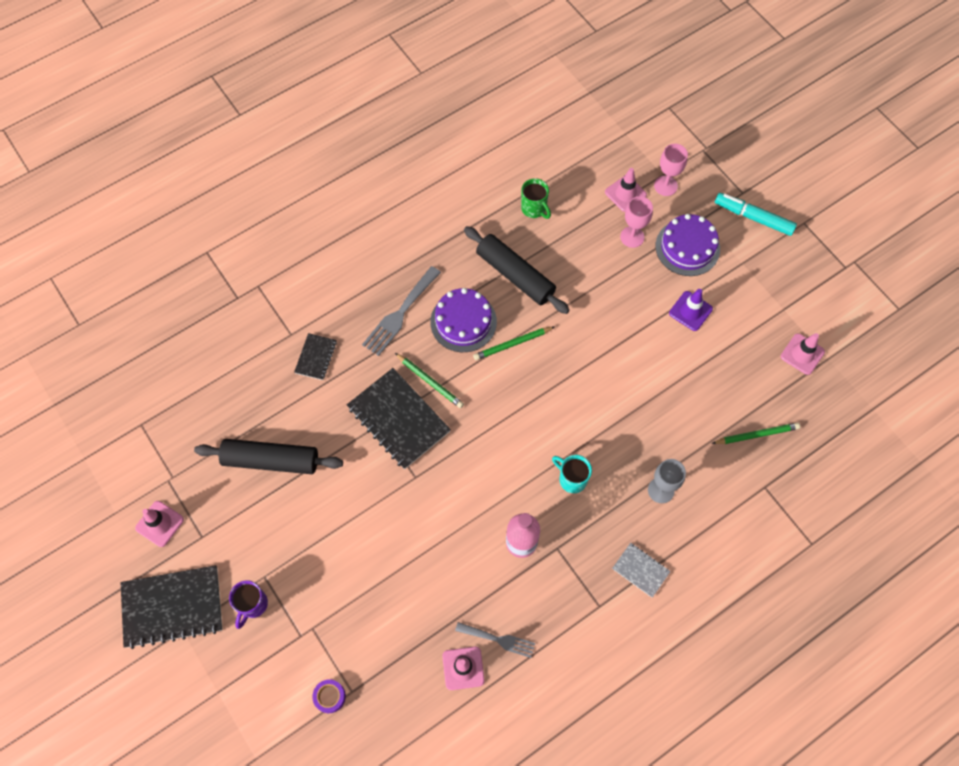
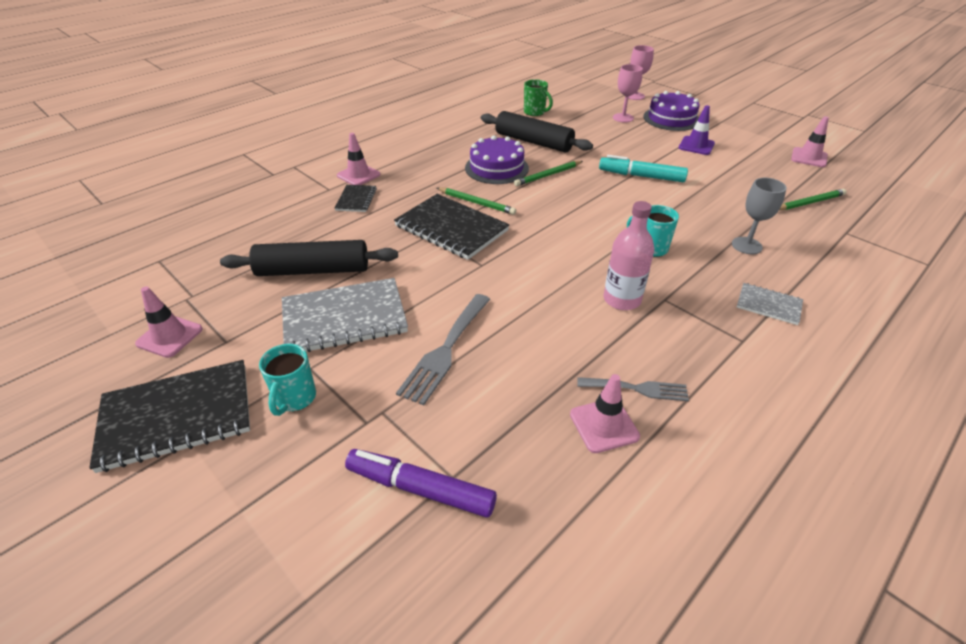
camera: 10 degrees left, 25 degrees down
purple mug [229,580,268,629] -> turquoise mug [259,344,316,416]
purple tape [312,679,346,713] -> purple marker [345,449,497,518]
grey fork [362,266,441,356] -> grey fork moved to [396,294,490,405]
pink traffic cone [605,168,647,212] -> pink traffic cone moved to [337,133,380,185]
turquoise marker [715,193,797,236] -> turquoise marker moved to [599,155,688,182]
none -> grey notebook [282,278,408,352]

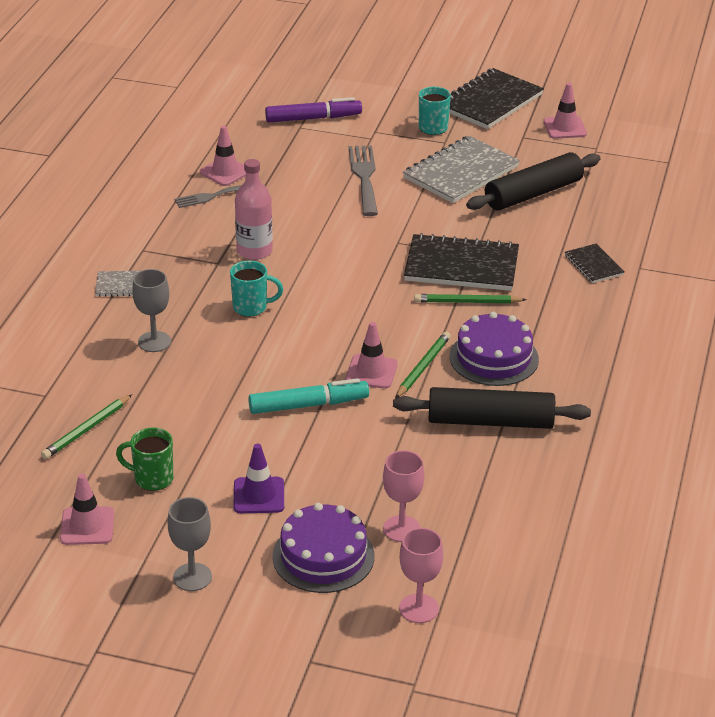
camera: 150 degrees right, 5 degrees down
pink traffic cone [337,133,380,185] -> pink traffic cone moved to [346,322,398,389]
green mug [524,79,553,116] -> green mug moved to [116,427,173,491]
none -> grey goblet [168,497,212,591]

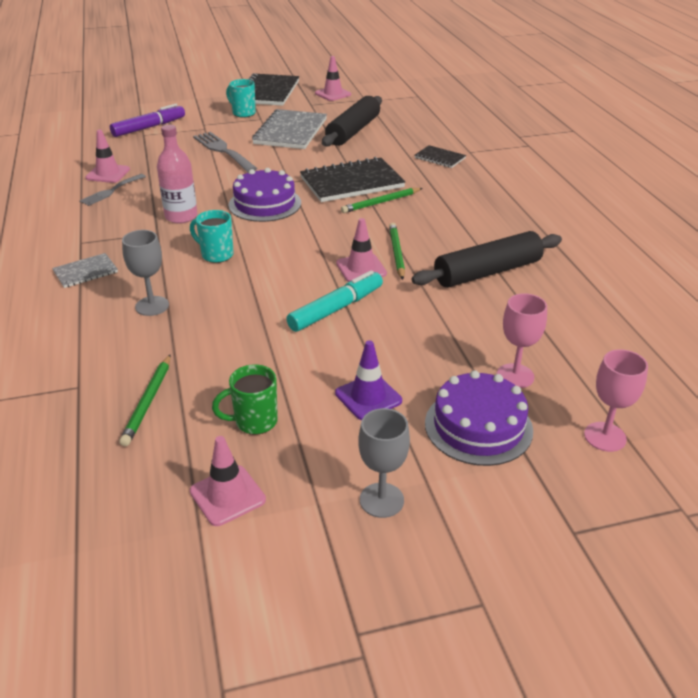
camera: 30 degrees left, 0 degrees up
turquoise mug [230,261,283,317] -> turquoise mug turned 120 degrees counterclockwise [190,210,234,263]
purple cake [450,312,539,386] -> purple cake moved to [229,168,301,222]

